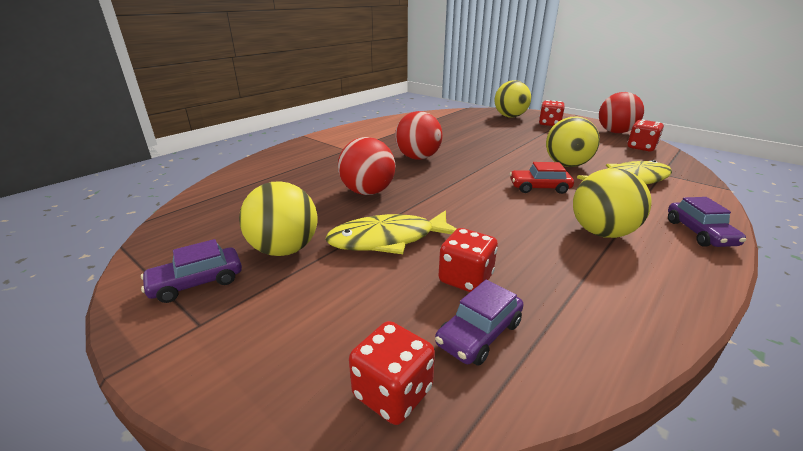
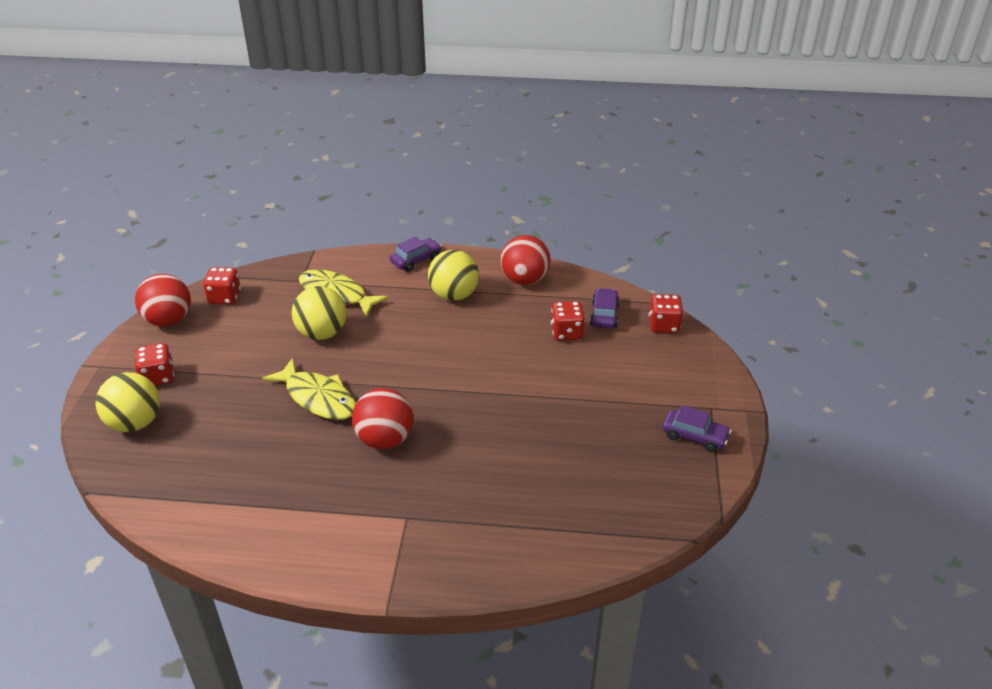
camera: 125 degrees left, 10 degrees up
yellow ball [239,181,318,256] -> none
yellow fish [325,210,457,254] -> yellow fish moved to [262,358,356,420]
red ball [338,137,395,195] -> red ball moved to [500,235,550,285]
purple car [435,280,524,366] -> purple car turned 90 degrees counterclockwise [590,288,620,328]
red car [510,162,574,194] -> none

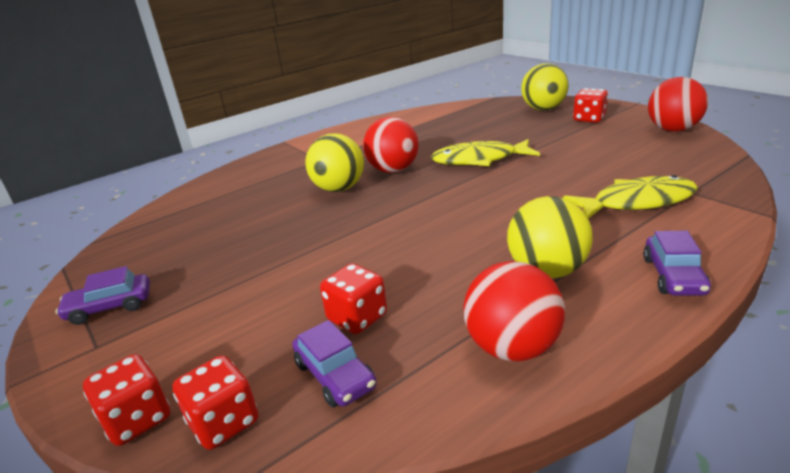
camera: 140 degrees right, 10 degrees down
red dice [203,267,241,305] -> red dice moved to [83,354,170,446]
yellow ball [292,286,346,340] -> yellow ball moved to [306,133,364,192]

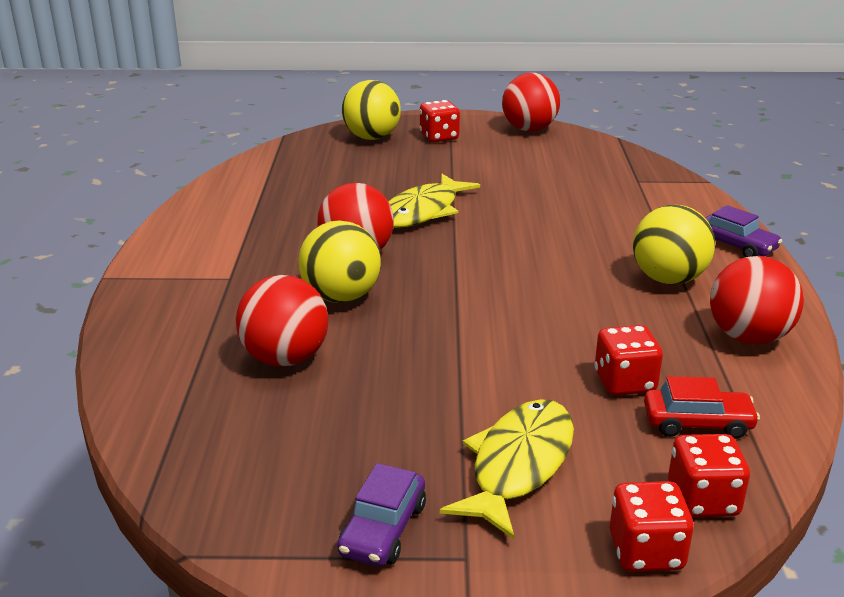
camera: 55 degrees left, 0 degrees up
purple car [292,320,377,407] -> red car [644,376,760,439]
yellow fish [563,175,698,219] -> yellow fish moved to [440,399,574,539]
none -> red ball [236,275,328,366]

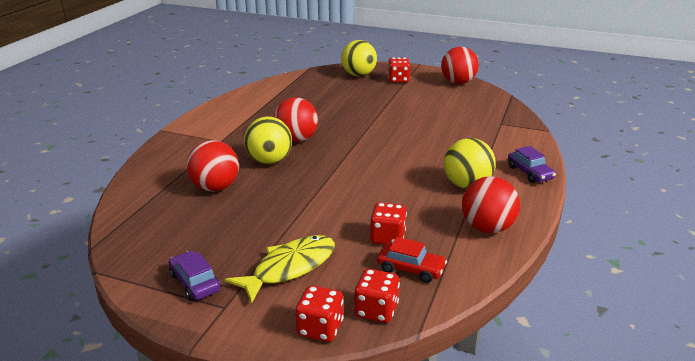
camera: 20 degrees right, 0 degrees up
purple car [337,463,426,566] -> purple car turned 105 degrees clockwise [169,251,220,301]
yellow fish [388,174,480,228] -> none

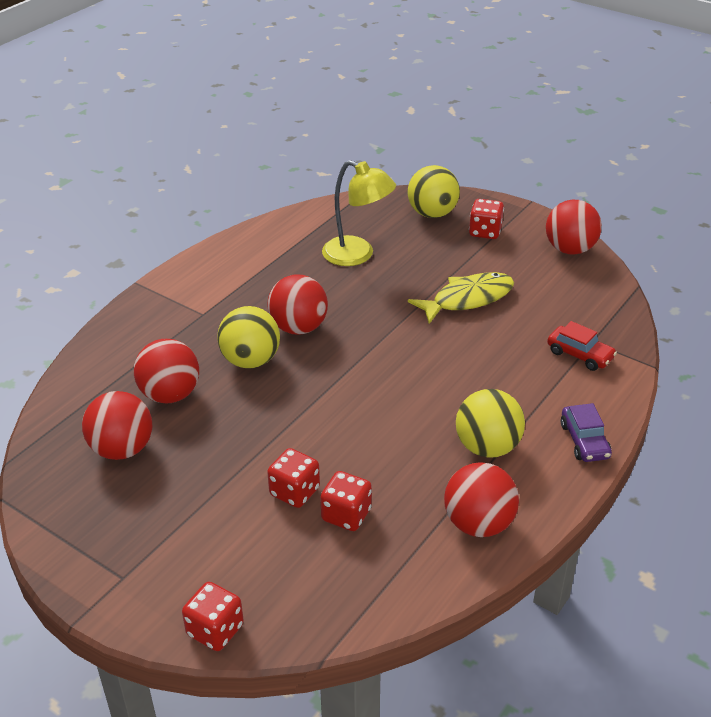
camera: 15 degrees right, 10 degrees up
purple car [169,251,220,301] -> none
yellow fish [225,235,335,304] -> yellow fish moved to [408,272,514,324]
red dice [354,269,400,323] -> red dice moved to [267,448,320,508]
red car [377,237,447,283] -> red car moved to [547,321,617,371]
none -> red ball [82,391,152,460]
none -> yellow lamp [322,160,396,266]

